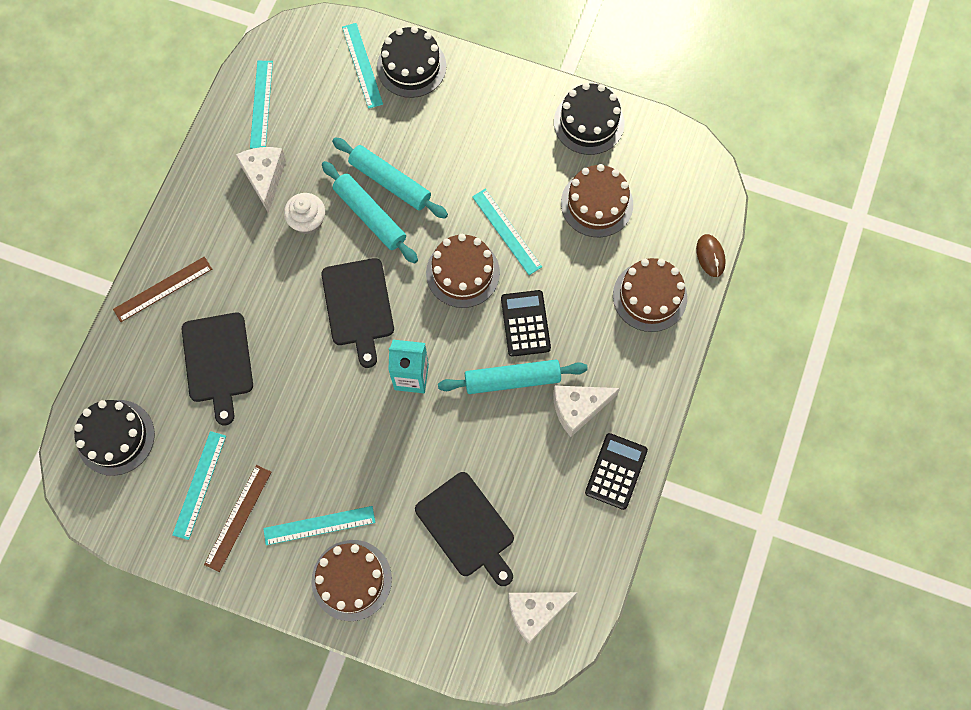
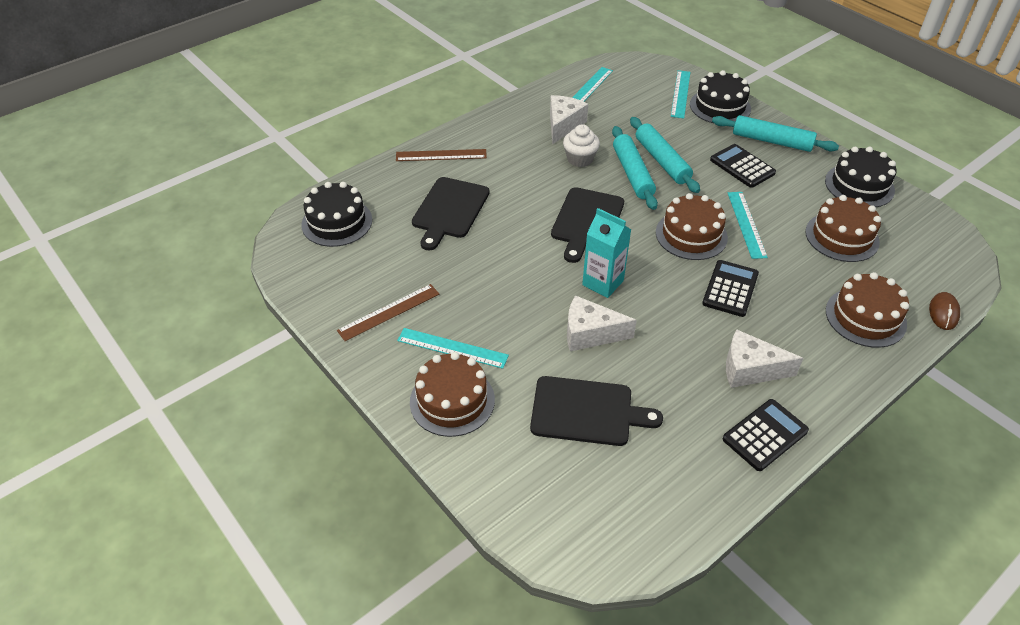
camera: 30 degrees right, 25 degrees down
turquoise ruler [172,431,226,540] -> none
black cutting board [415,472,514,586] -> black cutting board turned 75 degrees counterclockwise [530,376,663,446]
turquoise rolling pin [438,360,588,394] -> turquoise rolling pin moved to [712,115,839,152]
white cheese [508,592,578,644] -> white cheese moved to [567,295,637,351]
none -> black calculator [710,144,776,188]

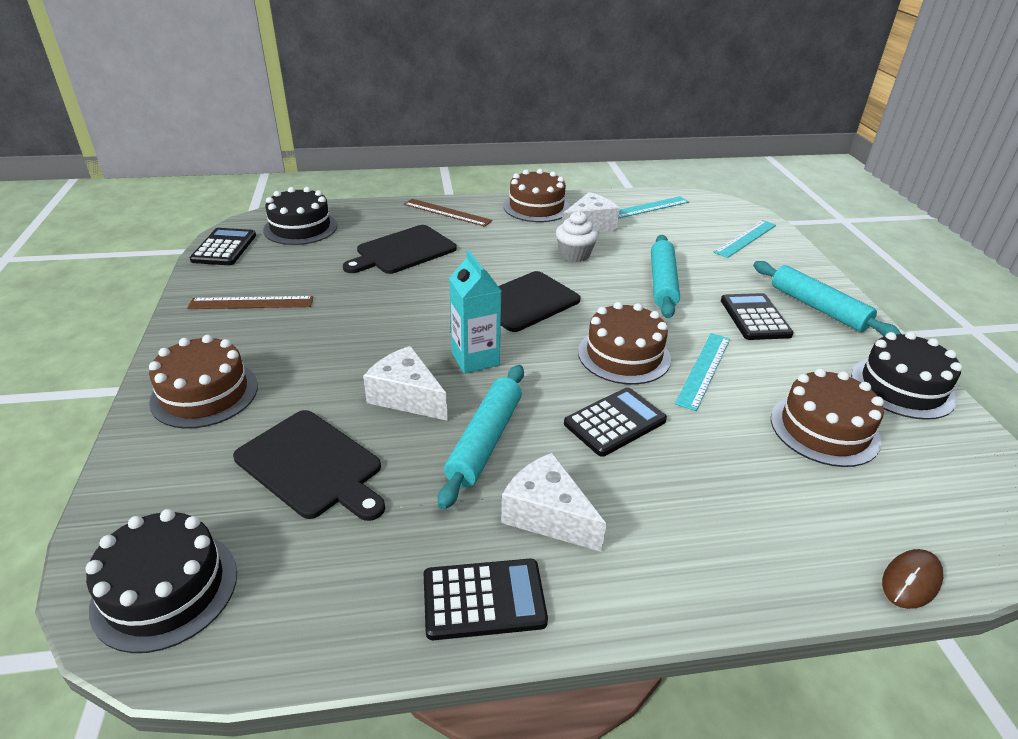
camera: 30 degrees right, 10 degrees down
turquoise ruler [397,328,509,369] -> none
turquoise rolling pin [612,126,658,210] -> turquoise rolling pin moved to [438,365,524,510]
black cake [690,70,751,123] -> black cake moved to [85,509,237,653]
brown cake [826,272,909,348] -> brown cake moved to [503,169,570,222]
none -> black calculator [189,228,256,265]

